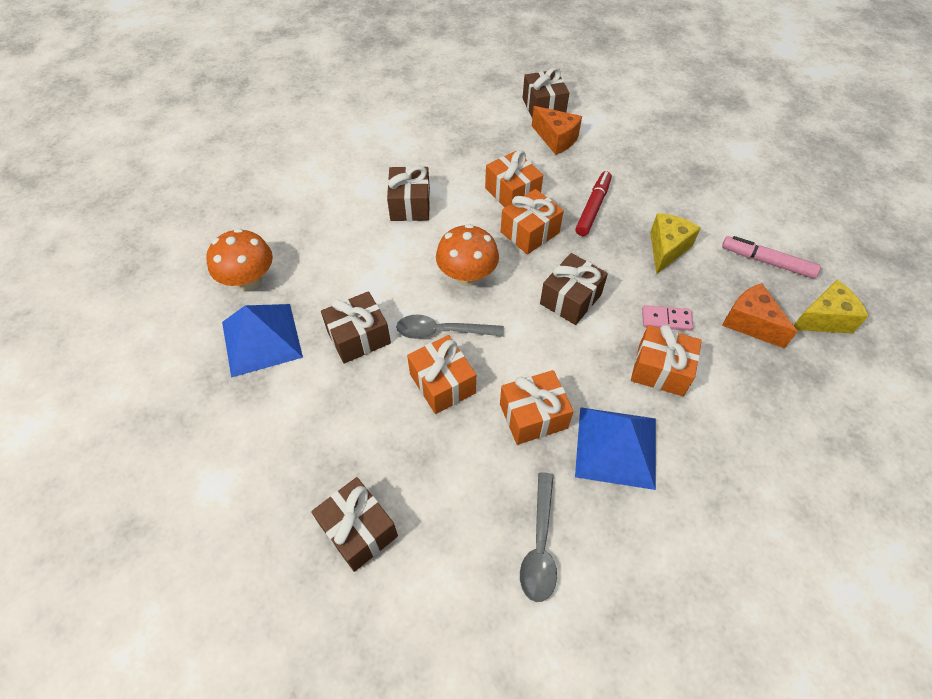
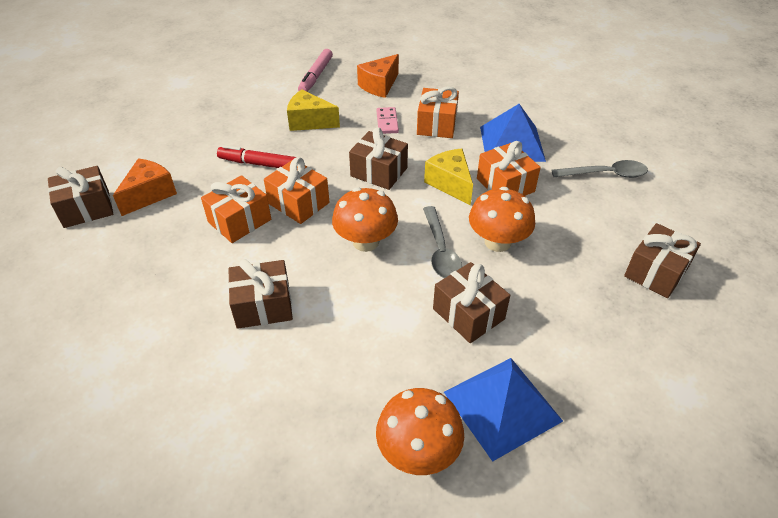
camera: 100 degrees left, 10 degrees down
orange gift [407,335,476,414] -> orange mushroom [469,187,535,252]
yellow cheese [794,280,869,334] -> yellow cheese moved to [424,149,473,205]

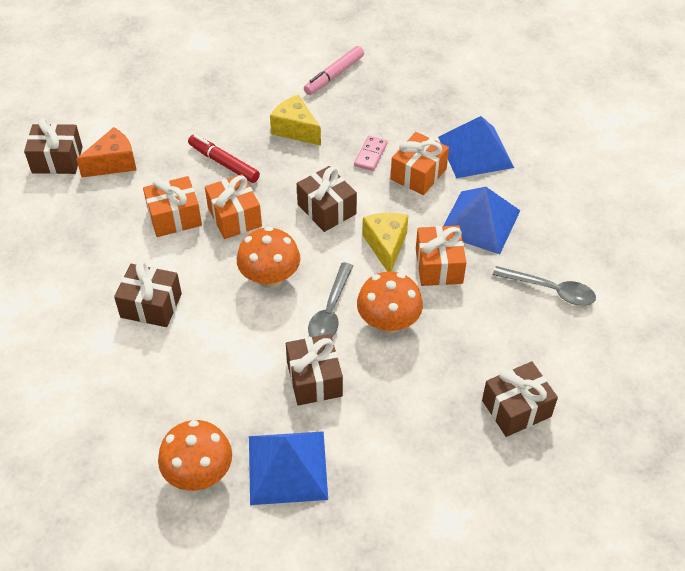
camera: 25 degrees right, 5 degrees up
orange cheese [357,54,399,98] -> none
none -> blue pyramid [438,116,514,178]

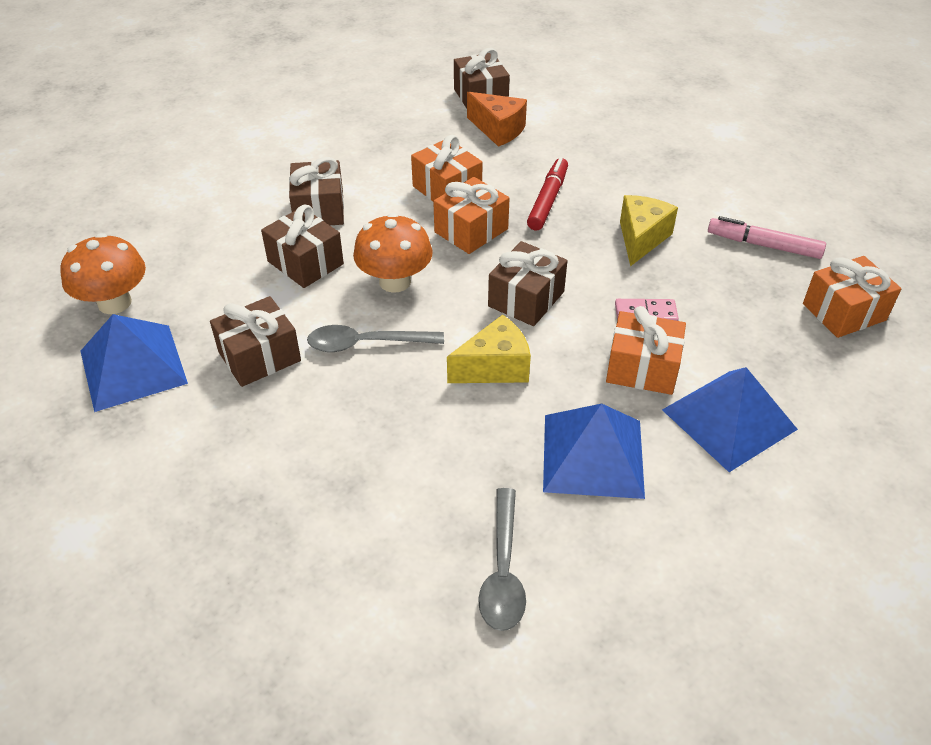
camera: 70 degrees right, 5 degrees down
orange mushroom [357,271,423,334] -> none
orange gift [416,226,467,286] -> orange gift moved to [803,256,901,338]
brown gift [482,361,558,437] -> brown gift moved to [261,205,344,288]

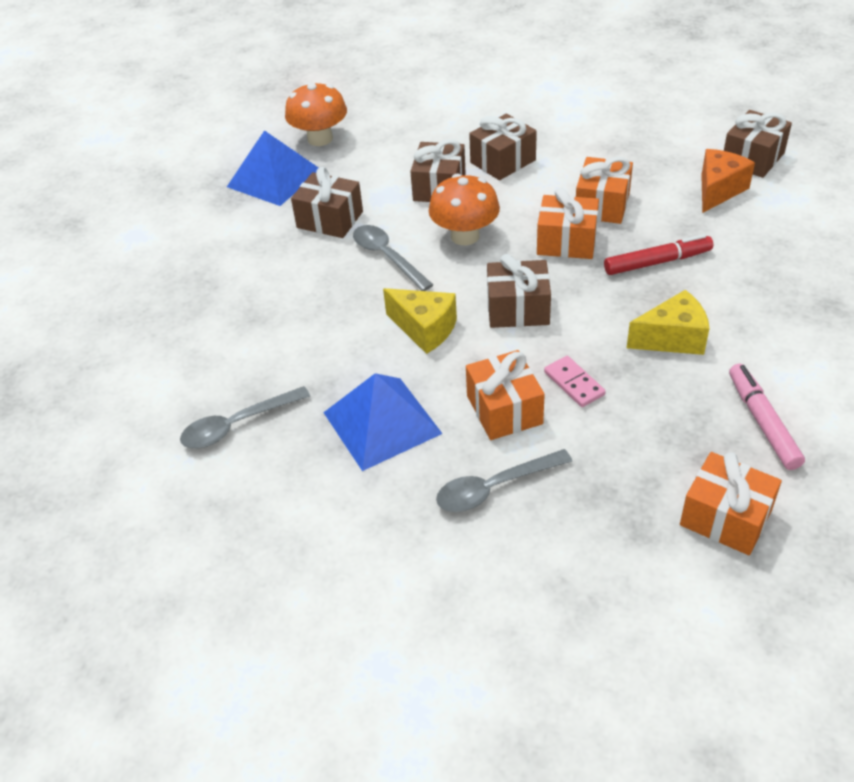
camera: 60 degrees right, 0 degrees up
orange cheese [467,92,527,147] -> orange cheese turned 150 degrees counterclockwise [701,149,755,213]
blue pyramid [662,367,798,472] -> grey spoon [436,449,572,512]

